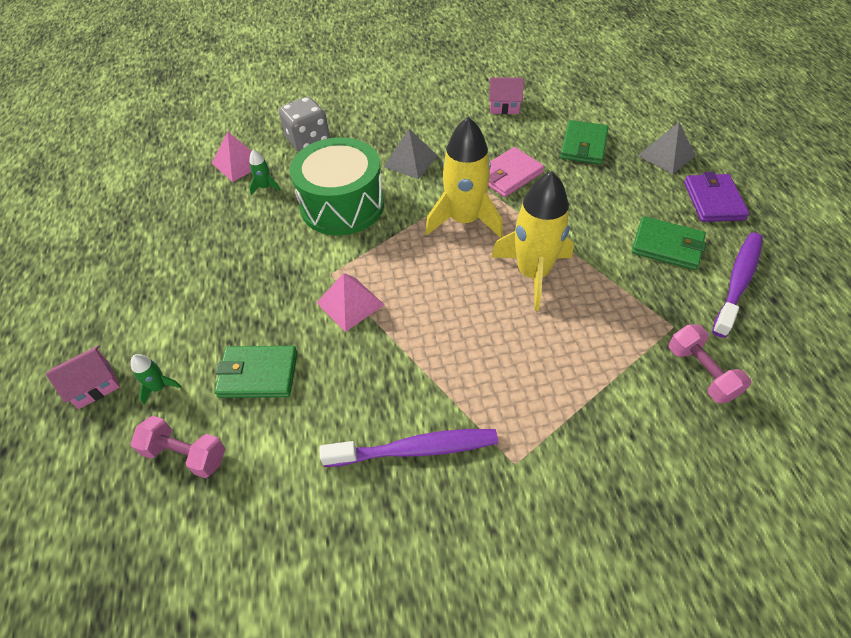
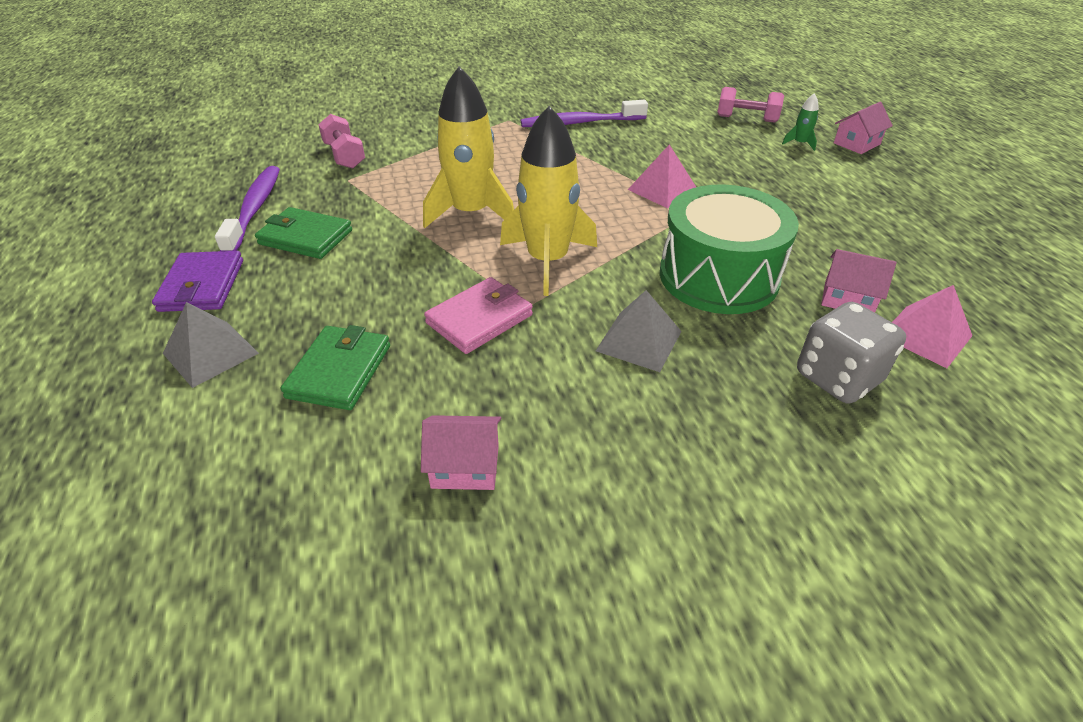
camera: 175 degrees right, 10 degrees down
green wallet [214,346,297,398] -> none
green rocket [249,149,281,195] -> pink house [821,249,896,313]
purple toothbrush [712,233,763,338] -> purple toothbrush turned 150 degrees clockwise [215,166,280,251]

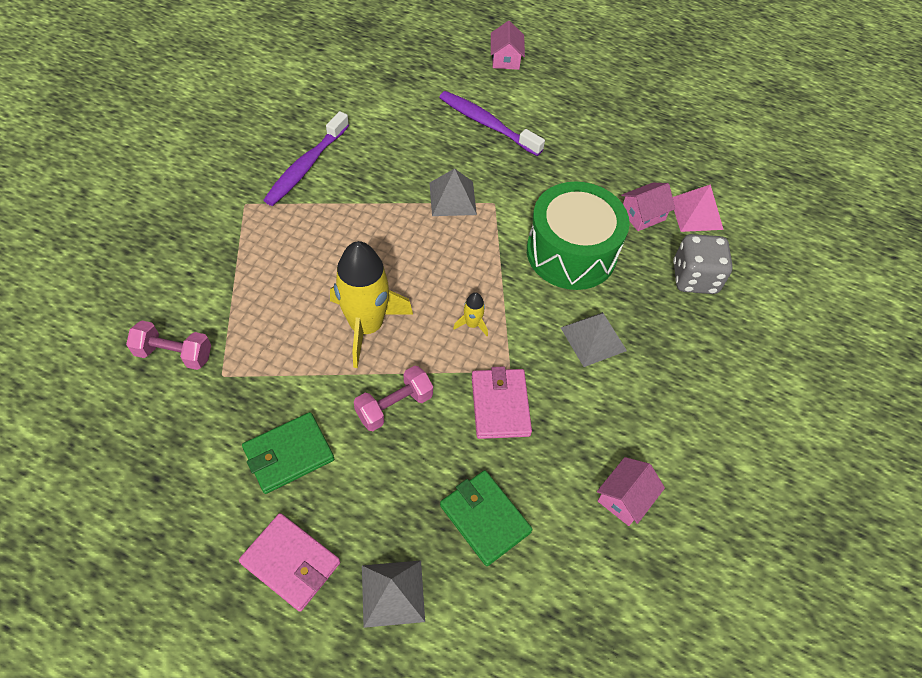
camera: 55 degrees left, 15 degrees up
purple wallet [152,251,243,312] -> pink wallet [239,513,340,612]
purple toothbrush [215,166,280,251] -> purple toothbrush moved to [439,91,545,156]
yellow rocket [500,106,597,296] -> yellow rocket [453,292,488,336], size x0.41
pink pyramid [628,144,696,208] -> grey pyramid [430,168,477,216]
pink dumbbell [717,87,784,123] -> pink dumbbell moved to [354,365,433,431]
green rocket [782,93,819,151] -> none

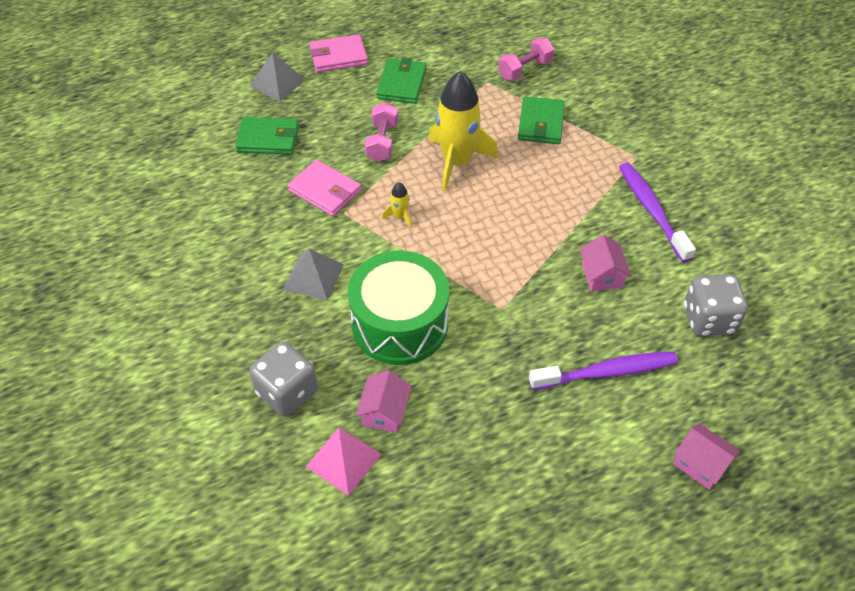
camera: 135 degrees right, 5 degrees down
grey pyramid [430,168,477,216] -> none
pink house [597,457,665,526] -> pink house moved to [580,235,631,292]
none -> green wallet [518,96,565,144]
none -> grey dice [684,274,748,336]

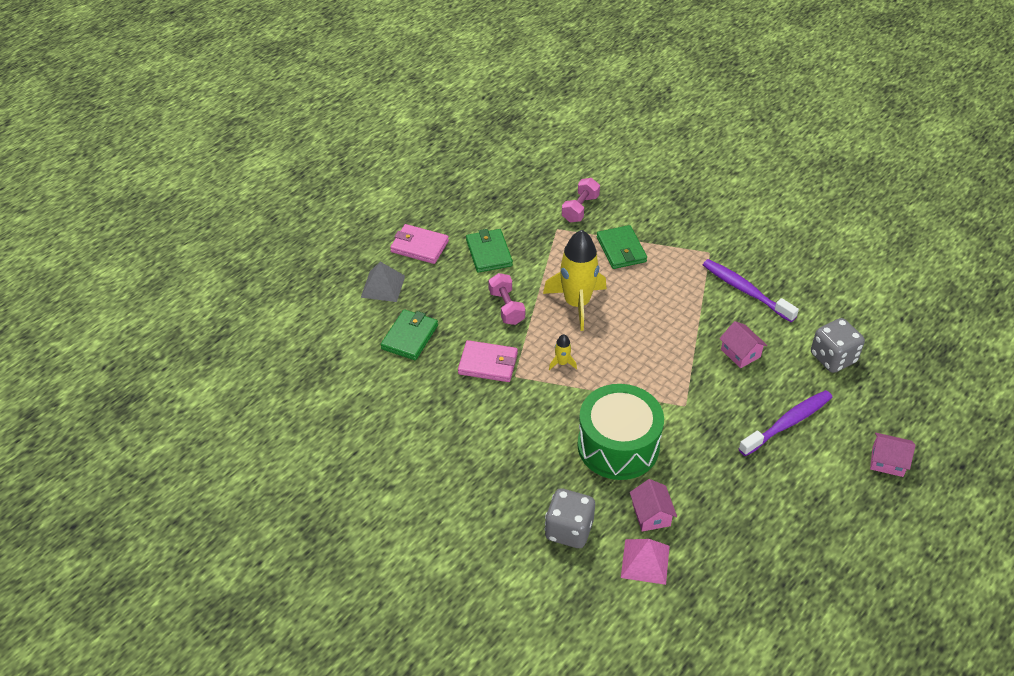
camera: 25 degrees left, 5 degrees down
green wallet [235,117,299,155] -> green wallet turned 45 degrees counterclockwise [381,309,438,360]
grey pyramid [283,249,344,301] -> none
pink wallet [309,34,368,72] -> pink wallet turned 60 degrees clockwise [390,224,449,264]

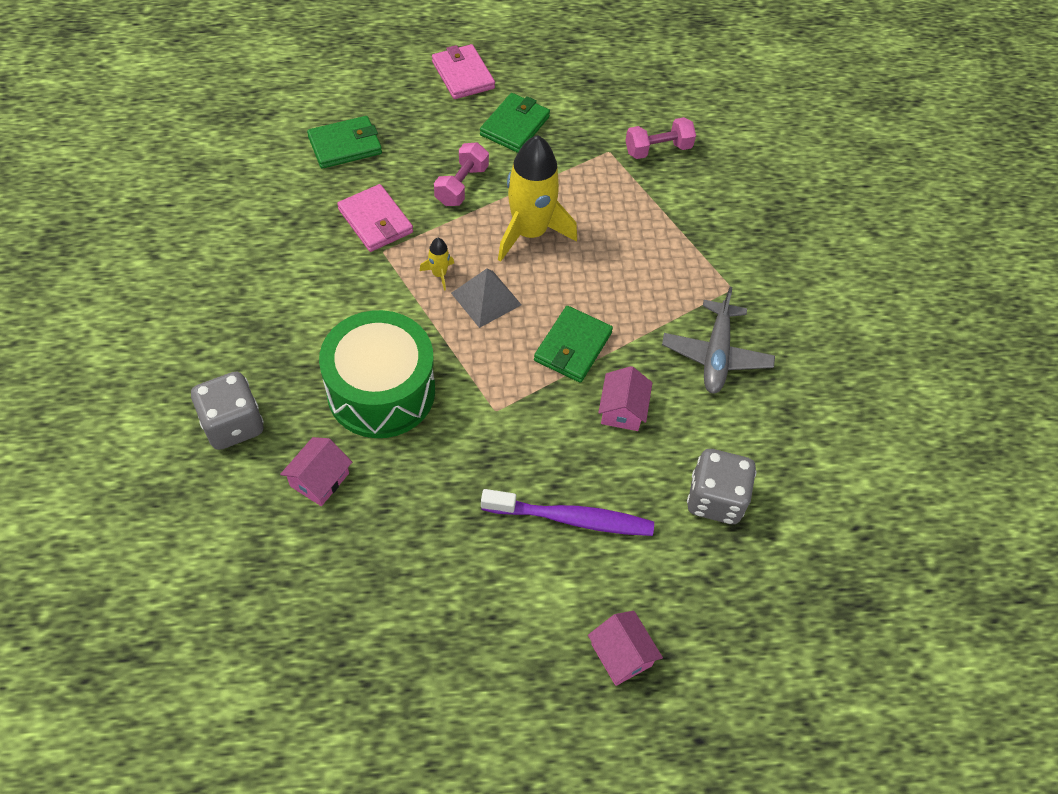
camera: 40 degrees right, 10 degrees up
grey pyramid [361,262,405,302] -> grey pyramid moved to [451,268,522,328]
green wallet [597,225,647,269] -> green wallet moved to [534,306,613,383]
pink pyramid [621,539,670,585] -> none
purple toothbrush [703,259,799,322] -> grey plane [662,287,775,394]

